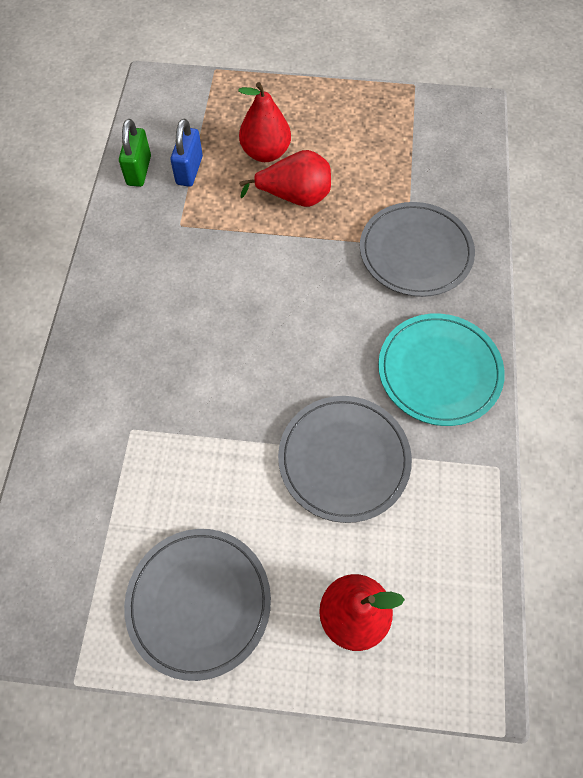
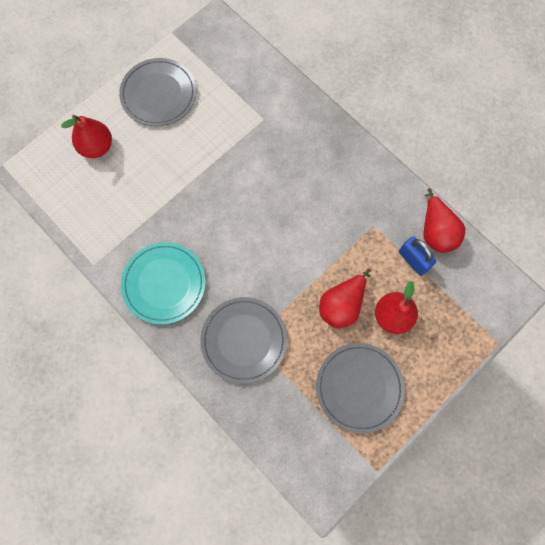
camera: 130 degrees right, 10 degrees up
green padlock [119,119,151,187] -> red pear [424,188,465,253]
grey plate [278,396,412,523] -> grey plate moved to [316,343,405,433]

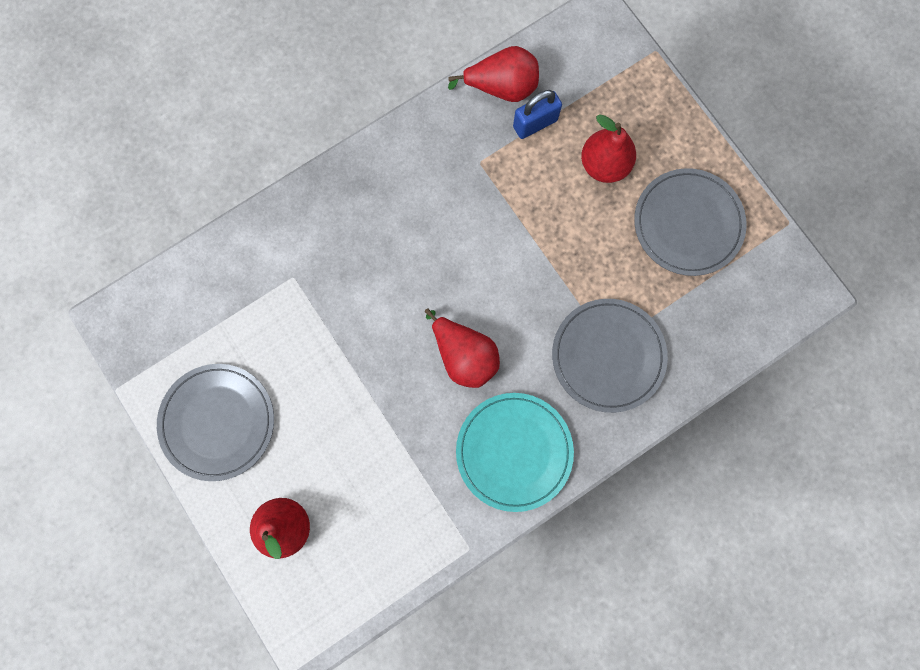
camera: 80 degrees left, 5 degrees up
red pear [319,268,371,328] -> red pear moved to [425,308,500,388]

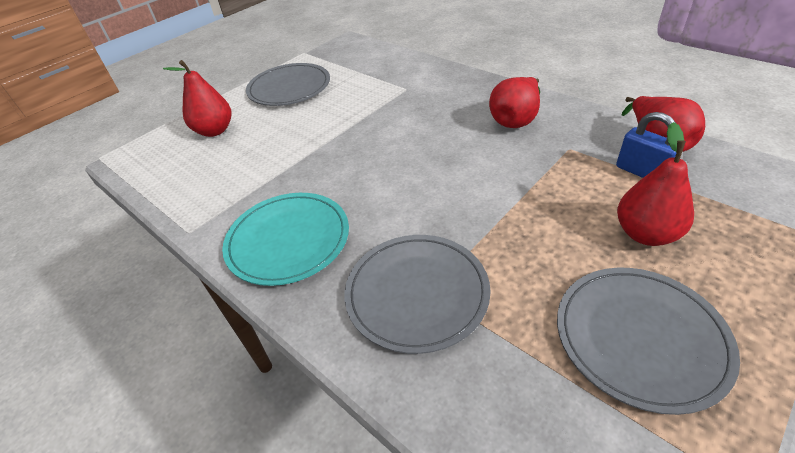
camera: 80 degrees right, 35 degrees down
red pear [425,308,500,388] -> red pear moved to [489,77,540,128]

